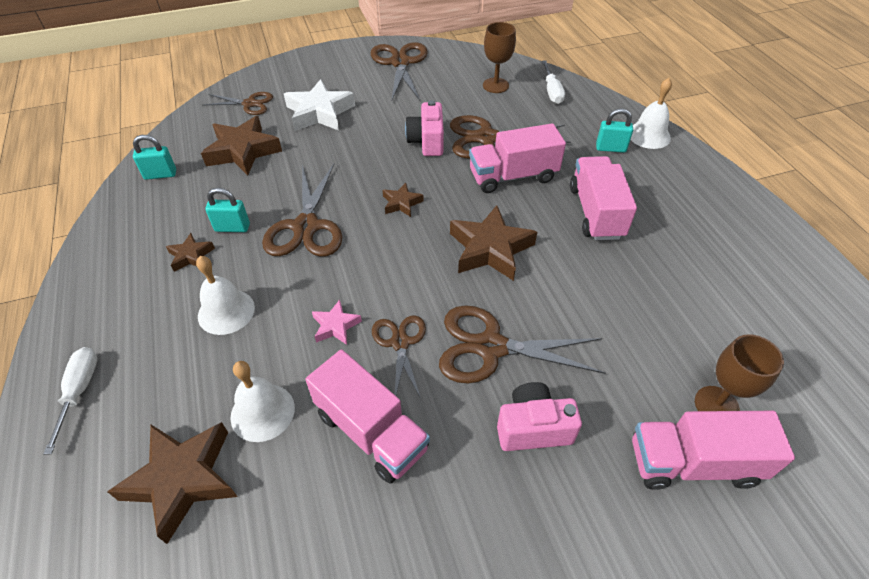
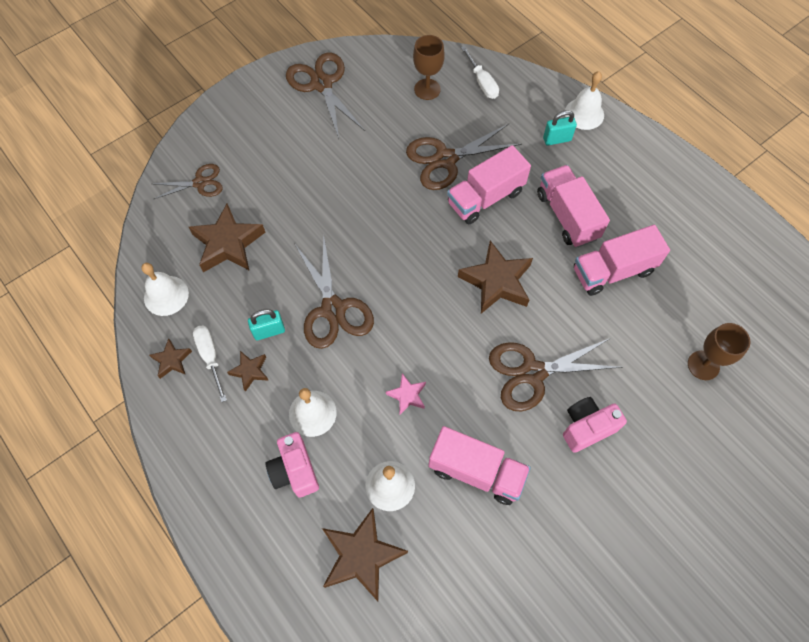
camera: 20 degrees left, 15 degrees up
white screwdriver [44,347,97,455] -> white screwdriver moved to [193,325,227,402]
turquoise padlock [133,135,176,180] -> white bell [141,263,189,316]
white star [284,79,355,131] -> none
brown scissors [372,315,426,399] -> none
brown star [383,183,424,217] -> brown star moved to [149,338,192,379]
pink camera [405,100,444,156] -> pink camera moved to [266,432,319,498]
pink truck [632,411,795,490] -> pink truck moved to [574,225,670,296]

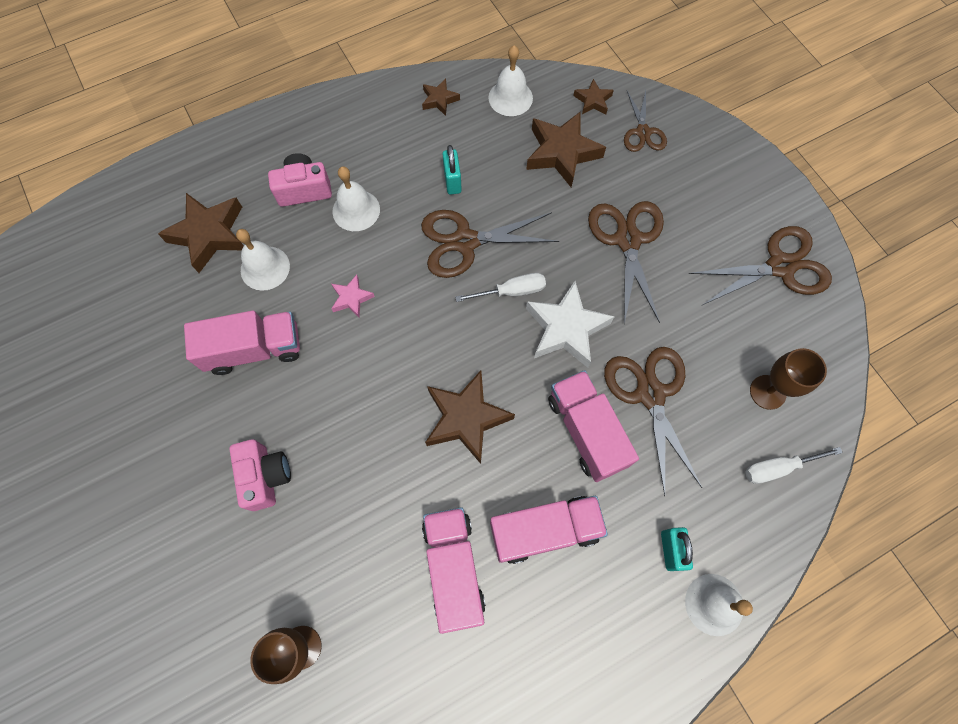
camera: 100 degrees right, 5 degrees up
white screwdriver [193,325,227,402] -> white screwdriver moved to [455,273,546,302]
brown star [227,351,269,392] -> brown star moved to [573,79,614,114]
pink truck [428,426,531,505] -> pink truck turned 135 degrees counterclockwise [184,310,300,375]
brown scissors [489,338,623,412] -> brown scissors moved to [588,201,664,324]
none -> white star [526,281,615,368]

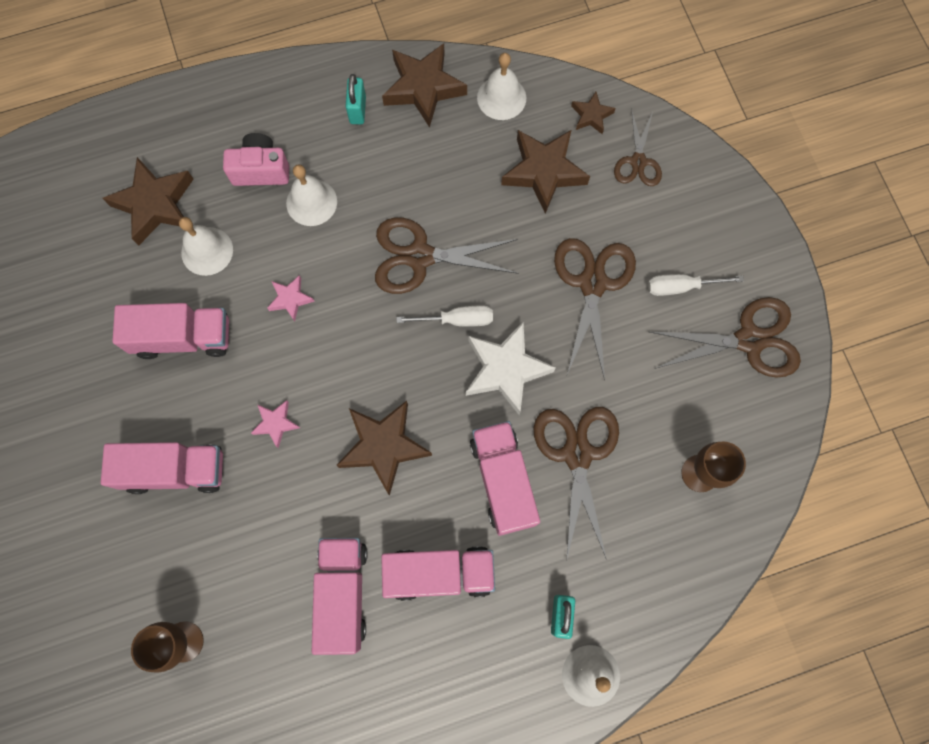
camera: 10 degrees right, 5 degrees up
pink camera [229,439,291,511] -> pink truck [101,442,223,494]
brown star [422,79,460,116] -> brown star [382,43,467,127], size x1.95
turquoise padlock [443,145,462,195] -> turquoise padlock moved to [345,74,366,124]
white screwdriver [745,447,843,484] -> white screwdriver moved to [648,274,744,296]
none -> pink star [251,400,300,448]

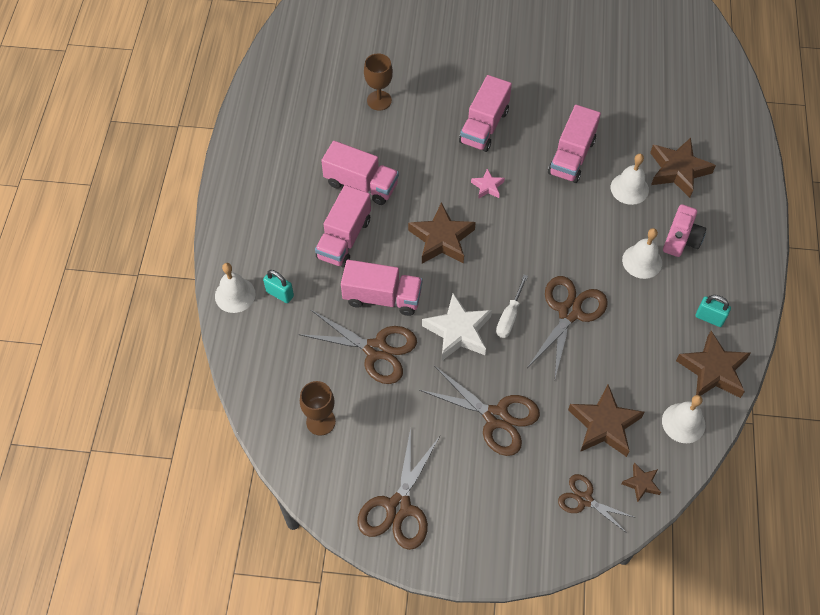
camera: 115 degrees right, 15 degrees down
pink star [267,275,315,321] -> none
white screwdriver [648,274,744,296] -> none

